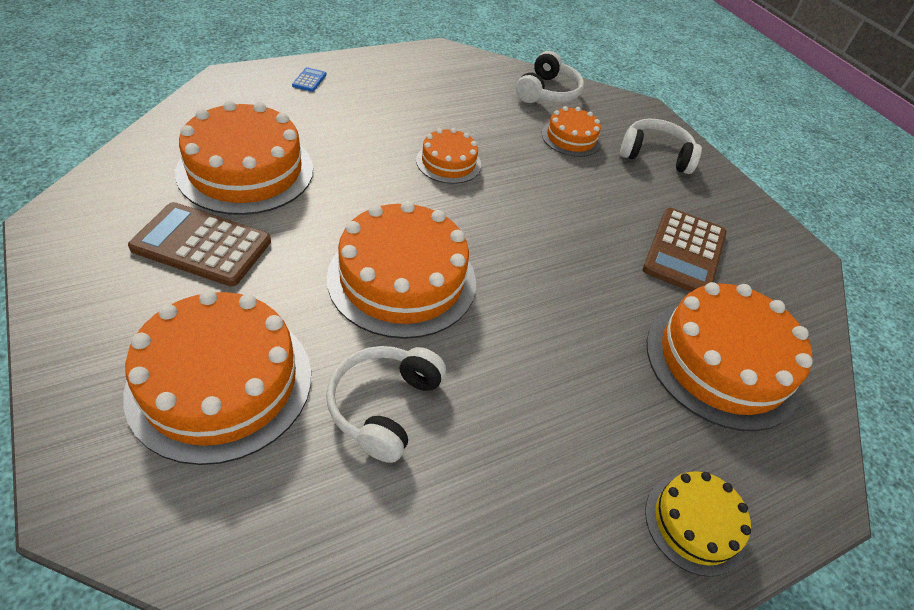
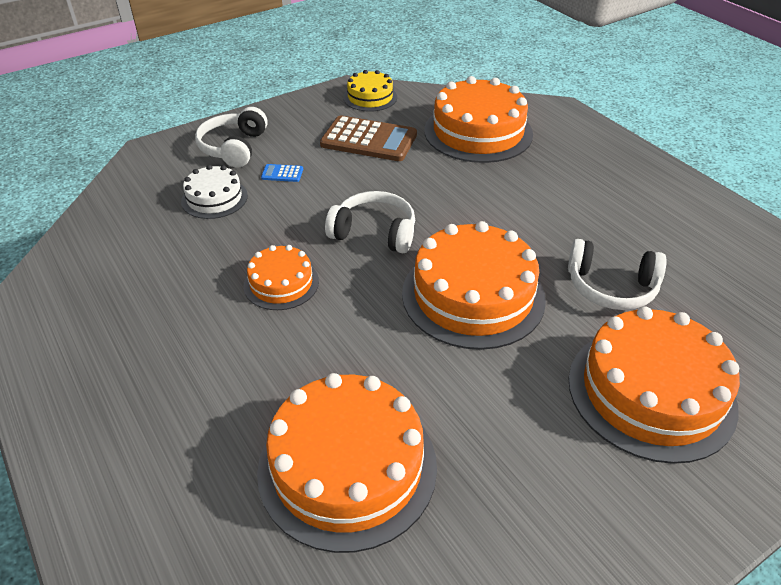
camera: 90 degrees left, 5 degrees down
brown calculator [128,202,271,286] -> none
blue calculator [292,67,326,92] -> blue calculator moved to [261,164,303,182]
white headphones [516,51,584,103] -> white headphones moved to [325,191,415,253]
orange cake [542,106,601,157] -> white cake [181,165,248,219]
yellow cake [645,471,751,577] -> yellow cake moved to [343,70,397,112]

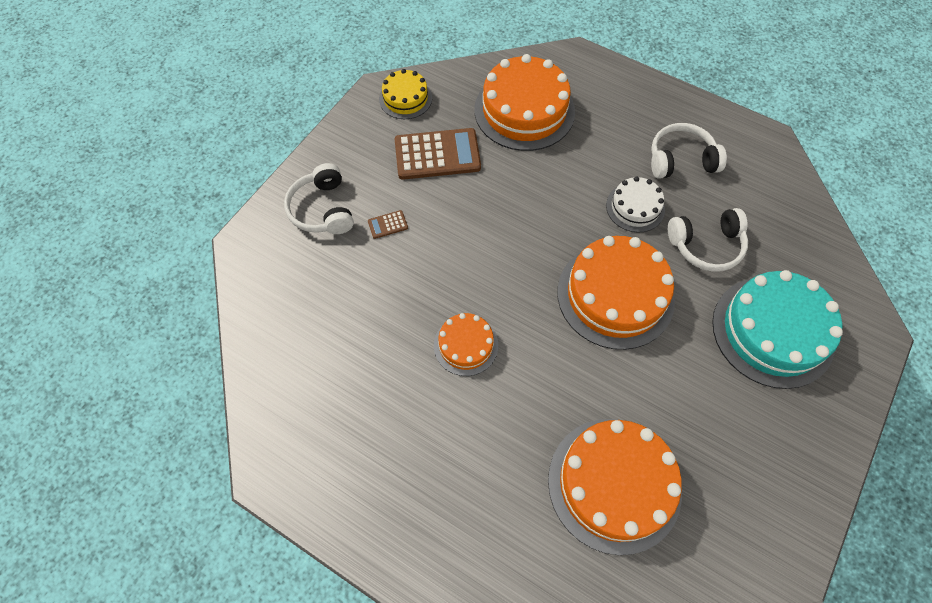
camera: 25 degrees left, 20 degrees up
white cake [181,165,248,219] -> white cake moved to [606,176,665,233]
blue calculator [261,164,303,182] -> brown calculator [368,210,408,239]
white headphones [325,191,415,253] -> white headphones moved to [651,123,727,179]
orange cake [568,306,740,464] -> turquoise cake [712,270,843,389]

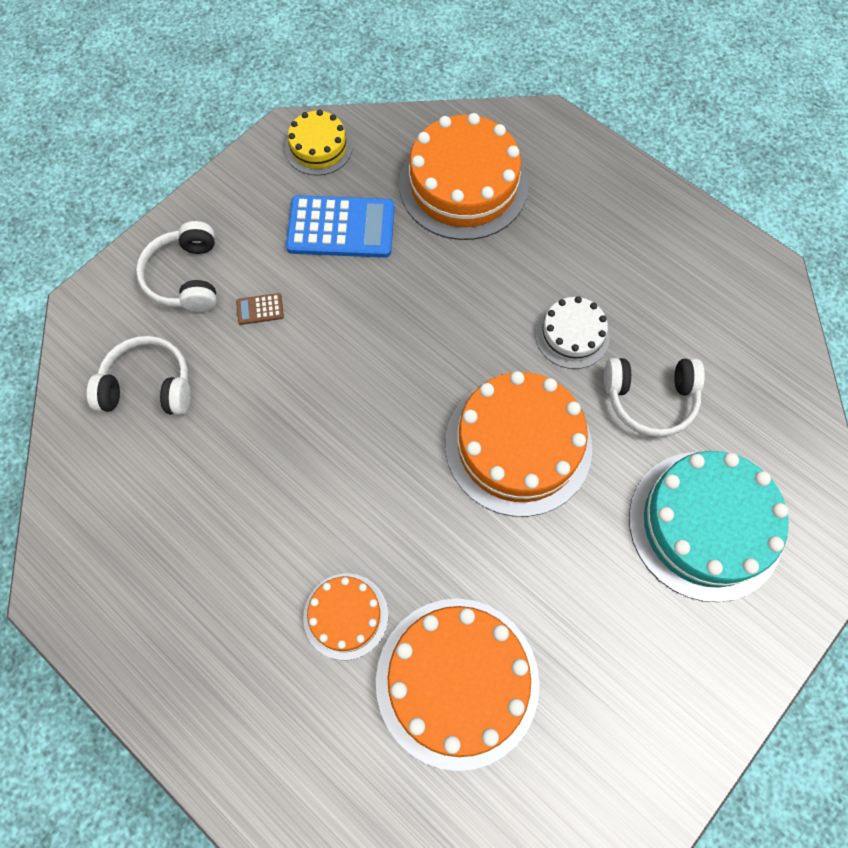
camera: 10 degrees right, 5 degrees up
brown calculator [395,128,481,180] -> blue calculator [286,195,394,258]
orange cake [434,313,498,376] -> orange cake moved to [303,574,388,660]
white headphones [651,123,727,179] -> white headphones moved to [87,336,191,415]

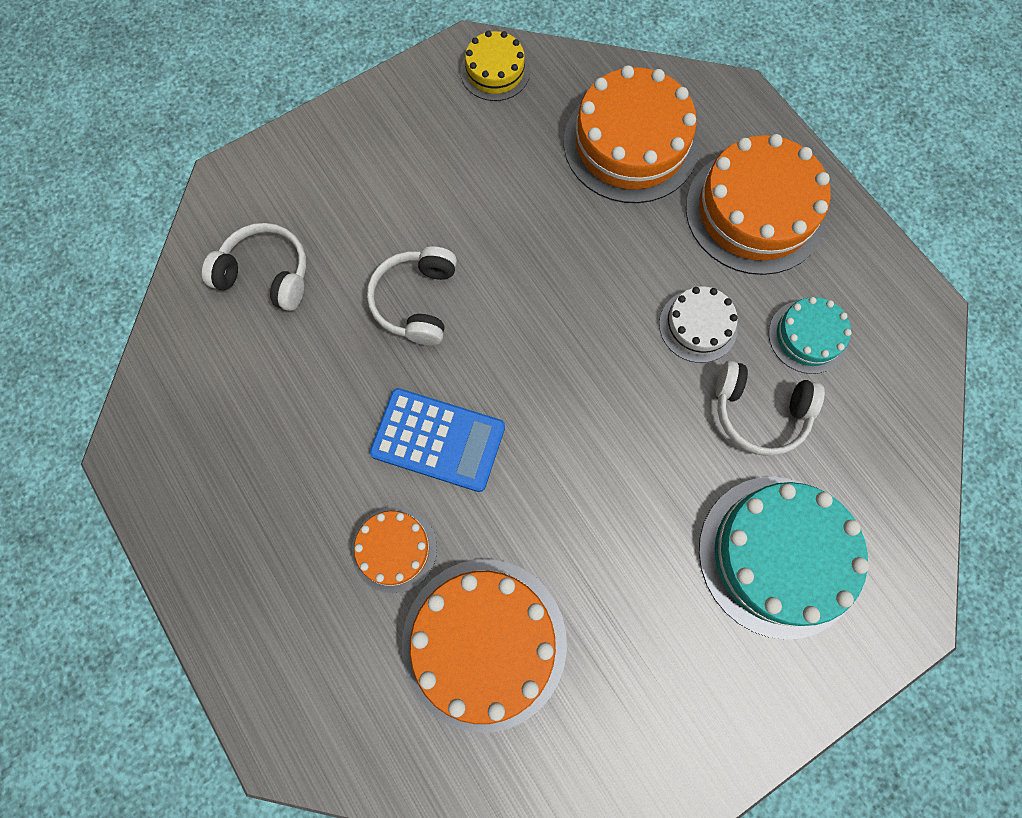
camera: 15 degrees right, 5 degrees up
white headphones [136,221,217,312] -> white headphones moved to [367,246,457,345]
brown calculator [236,293,284,325] -> none
blue calculator [286,195,394,258] -> blue calculator moved to [370,388,505,492]
orange cake [445,371,592,517] -> orange cake moved to [686,134,831,275]
none -> turquoise cake [769,297,852,374]

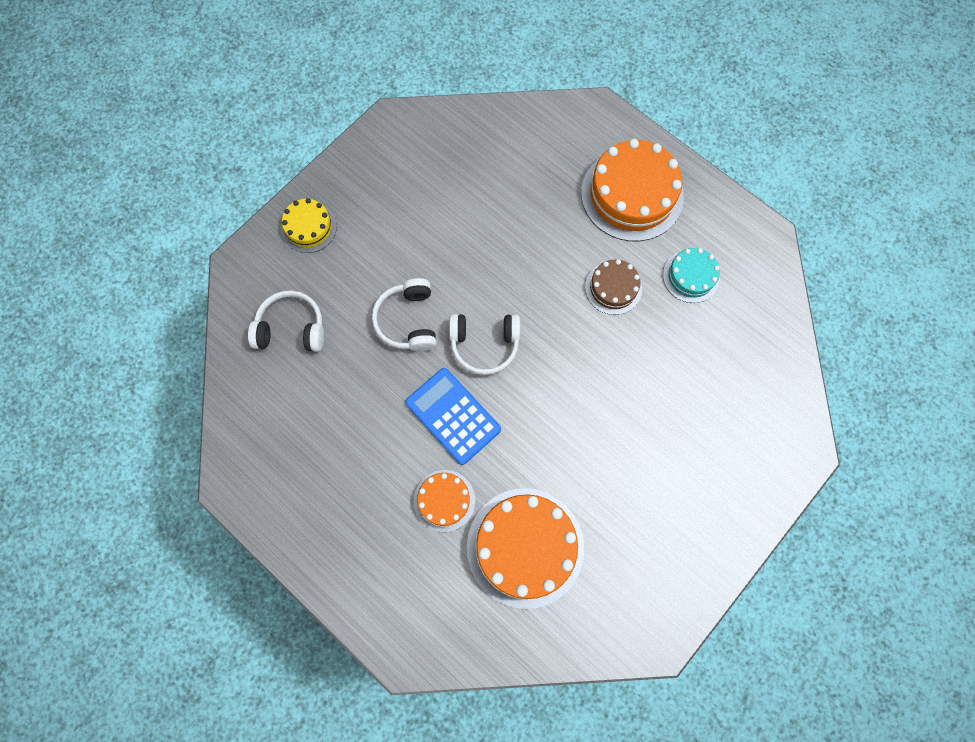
camera: 15 degrees left, 0 degrees up
blue calculator [370,388,505,492] -> blue calculator turned 135 degrees counterclockwise [405,368,501,465]
yellow cake [460,31,530,101] -> yellow cake moved to [281,198,337,253]
orange cake [564,65,699,203] -> none
white cake [659,287,738,363] -> brown cake [585,259,642,315]
turquoise cake [699,477,869,640] -> none
white headphones [716,361,825,456] -> white headphones moved to [449,314,520,375]

